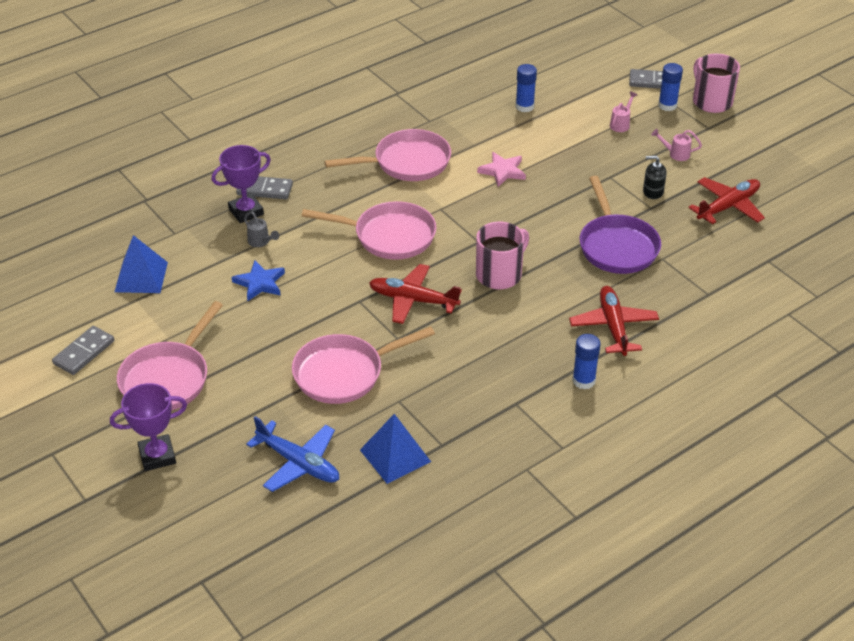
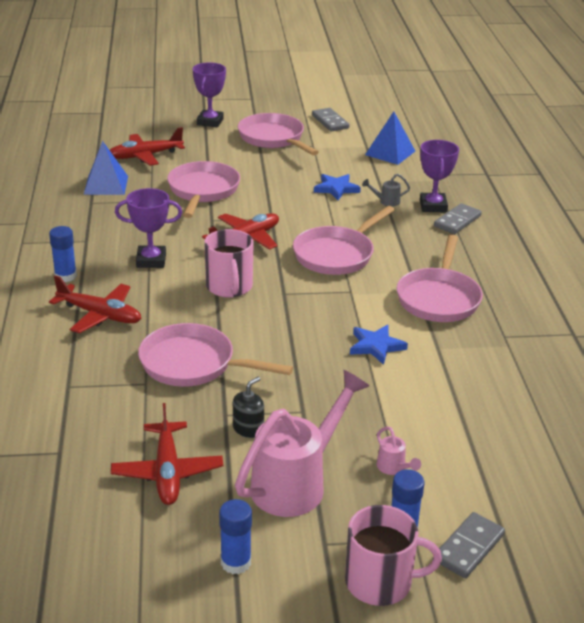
camera: 120 degrees right, 10 degrees down
blue plane [246,416,339,492] -> red plane [110,127,185,166]
pink star [477,152,526,187] -> blue star [350,325,408,365]
blue glue stick [515,64,537,112] -> blue glue stick moved to [219,499,252,574]
purple pan [580,176,661,274] -> pink pan [138,323,293,387]
pink watering can [651,129,702,161] -> pink watering can [235,370,369,517], size x2.49
none -> purple trophy [115,188,182,268]

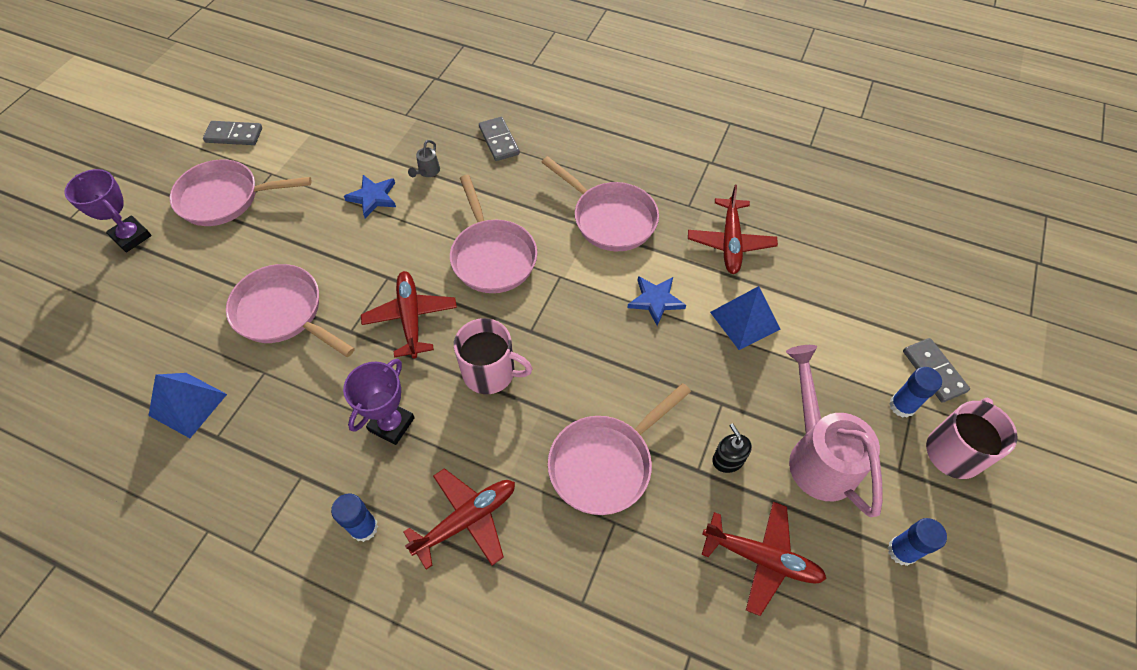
camera: 60 degrees left, 25 degrees up
red plane [110,127,185,166] -> red plane moved to [688,185,778,274]
blue pyramid [365,111,415,165] -> blue pyramid moved to [710,286,781,350]
pink watering can [377,426,421,475] -> none
purple trophy [420,140,459,212] -> none

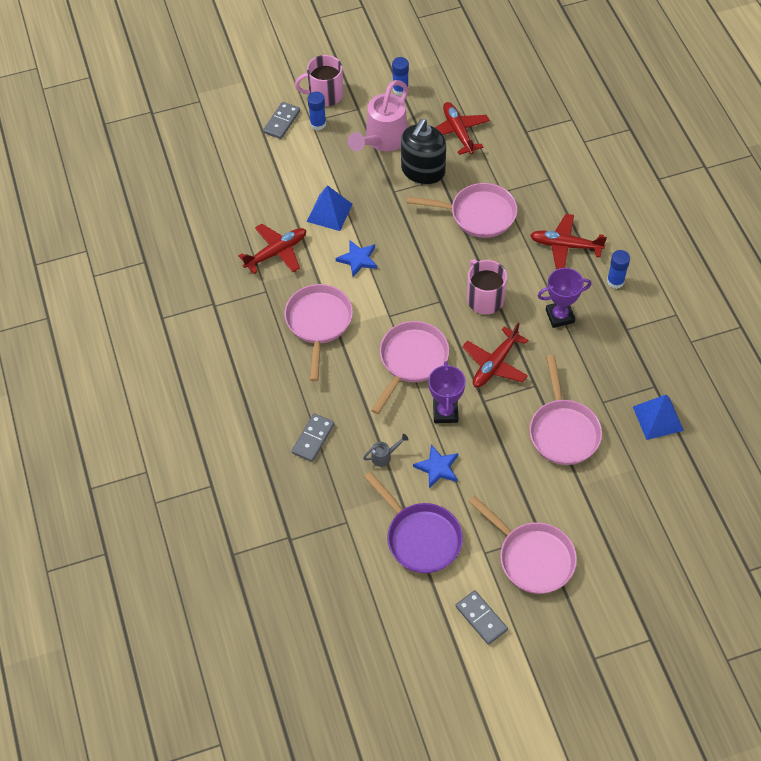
camera: 130 degrees left, 0 degrees up
purple trophy [64,169,152,252] -> purple trophy moved to [428,361,466,423]
black soap dispenser [712,423,752,473] -> black soap dispenser [401,119,446,184], size x2.15
none -> purple pan [364,472,463,573]

